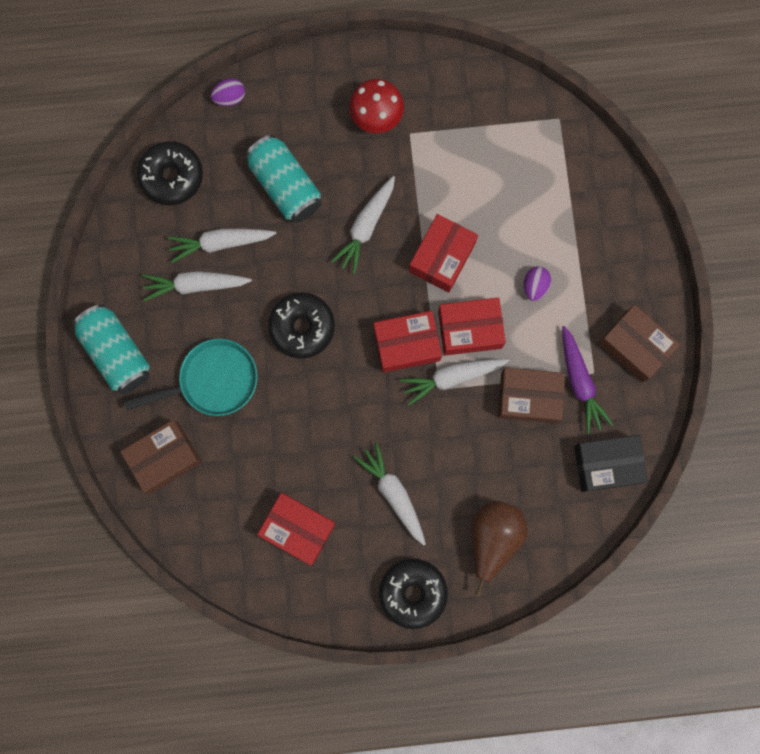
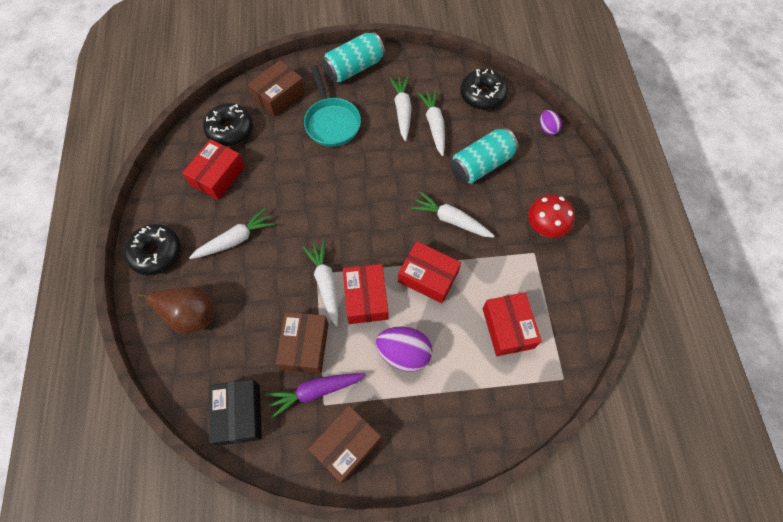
camera: 90 degrees right, 15 degrees down
brown box [120,420,202,493] -> brown box turned 75 degrees clockwise [248,60,305,117]
black donut [268,292,335,358] -> black donut moved to [203,103,253,146]
red box [373,311,442,373] -> red box moved to [483,292,542,356]
purple egg [524,266,551,301] -> purple egg [376,327,432,372], size x1.76

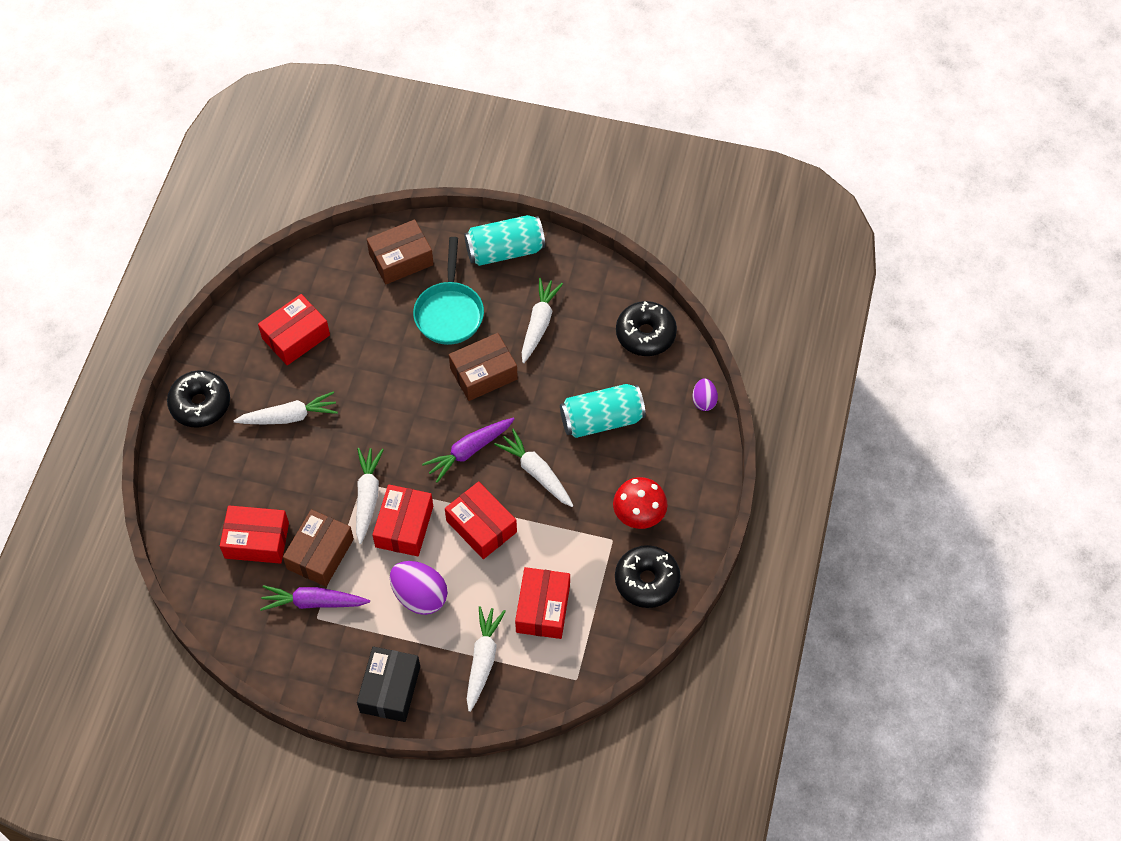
camera: 20 degrees right, 5 degrees down
brown pear [138,286,214,334] -> none
black donut [203,103,253,146] -> black donut moved to [615,545,681,608]
black box [209,379,262,446] -> black box moved to [357,646,420,722]
brown box [309,405,382,483] -> brown box moved to [449,333,518,401]
white carrot [418,90,445,156] -> white carrot moved to [467,606,506,712]
none -> red box [220,505,289,564]
none -> purple carrot [422,418,514,483]

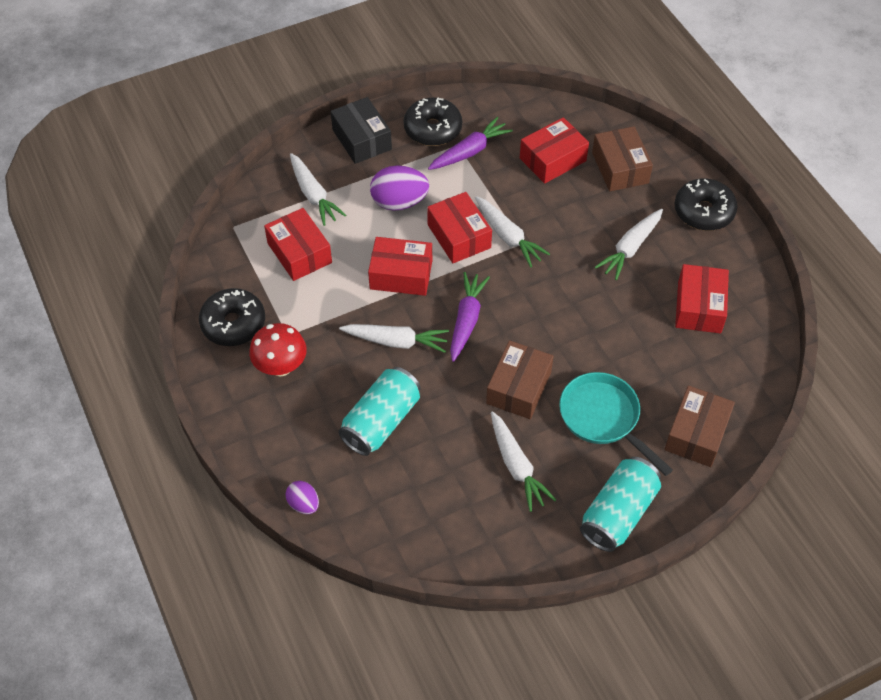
camera: 140 degrees right, 5 degrees down
brown box [283,509,354,587] -> brown box moved to [592,126,653,191]
black donut [616,301,677,356] -> black donut moved to [404,97,462,146]

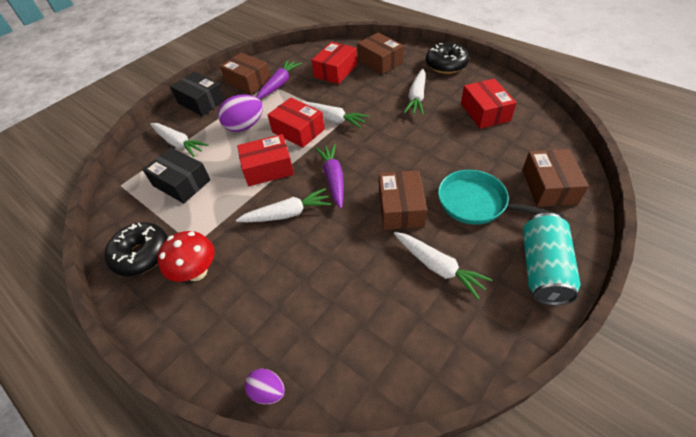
camera: 20 degrees left, 5 degrees down
red box [264,208,332,281] -> black box [142,147,211,203]
turquoise can [338,367,421,456] -> none
black donut [404,97,462,146] -> brown box [220,52,271,94]

